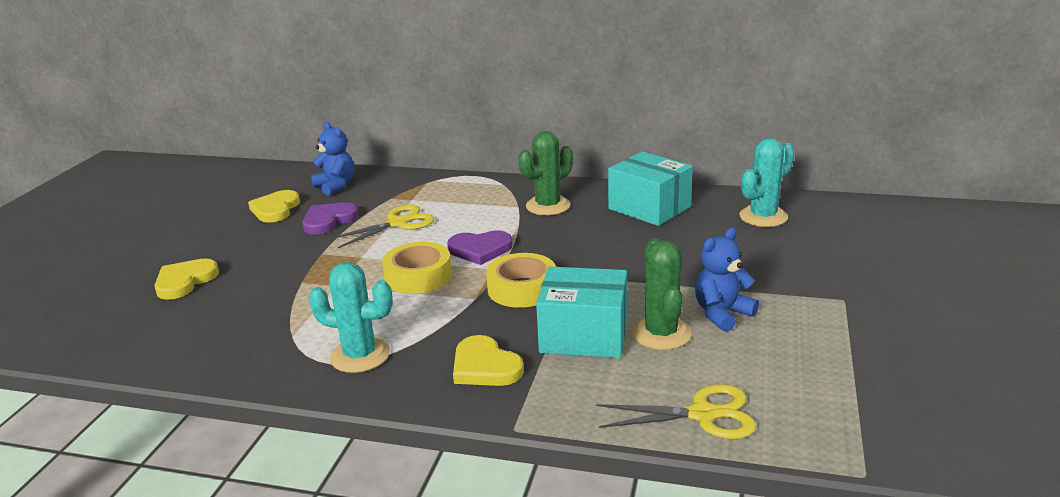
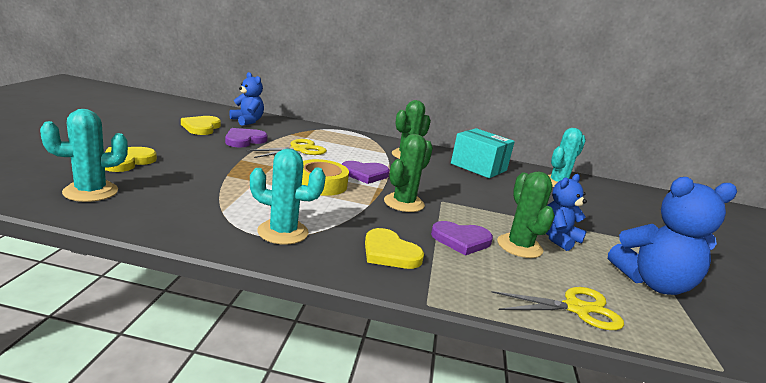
camera: 10 degrees left, 5 degrees down
yellow tape [486,253,556,308] -> green cactus [384,134,433,212]
turquoise box [536,266,627,358] -> purple heart [431,221,493,256]
none -> turquoise cactus [40,109,128,202]
none -> blue teddy bear [608,177,737,295]

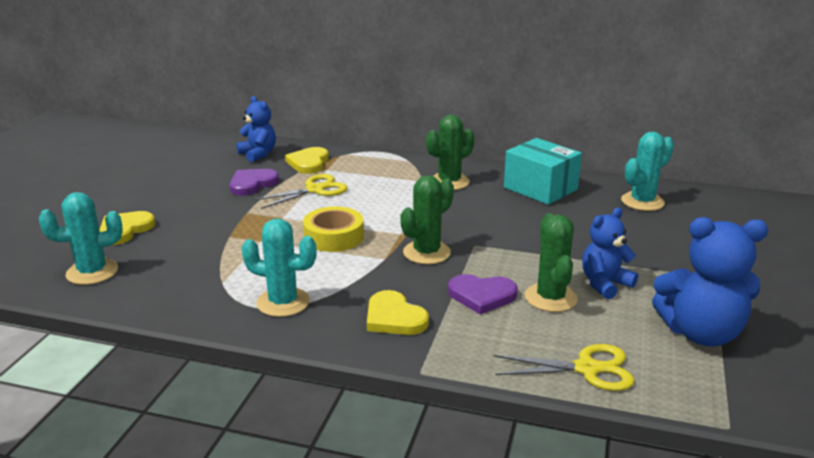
camera: 10 degrees right, 5 degrees up
yellow heart [181,116,221,135] -> yellow heart moved to [285,147,329,174]
purple heart [342,161,390,184] -> none

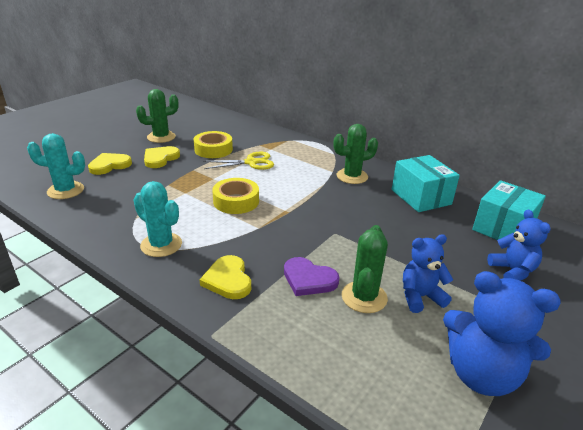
camera: 20 degrees right, 5 degrees up
purple heart [230,169,279,196] -> yellow tape [194,131,233,158]
blue teddy bear [236,96,276,162] -> blue teddy bear moved to [487,209,551,281]
yellow heart [285,147,329,174] -> yellow heart moved to [144,146,180,168]
green cactus [401,175,454,264] -> green cactus moved to [136,89,178,143]
yellow scissors [494,344,635,391] -> none
turquoise cactus [621,132,674,211] -> turquoise box [472,180,546,240]

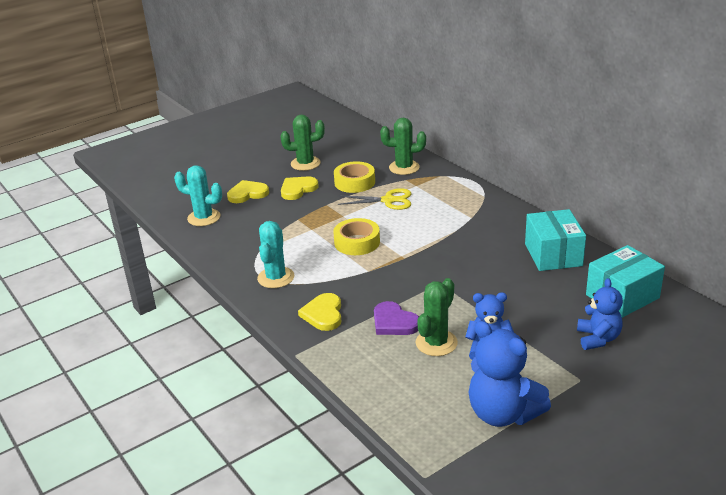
camera: 20 degrees right, 0 degrees up
turquoise cactus [133,181,182,257] -> turquoise cactus turned 45 degrees clockwise [257,221,294,288]
green cactus [333,124,378,184] -> green cactus moved to [380,118,426,175]

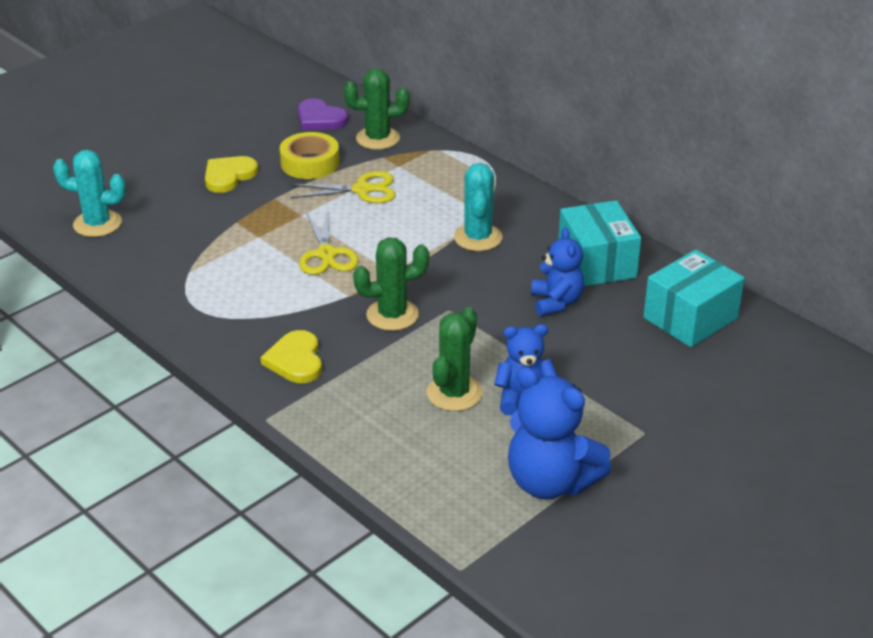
camera: 10 degrees left, 5 degrees up
yellow heart [227,180,269,203] -> none
turquoise cactus [257,221,294,288] -> turquoise cactus moved to [454,163,503,251]
green cactus [280,115,325,171] -> green cactus moved to [353,237,429,331]
yellow tape [333,218,380,255] -> yellow scissors [299,210,359,275]
purple heart [374,301,419,335] -> purple heart moved to [298,99,348,130]
blue teddy bear [577,278,623,350] -> blue teddy bear moved to [531,228,584,316]

